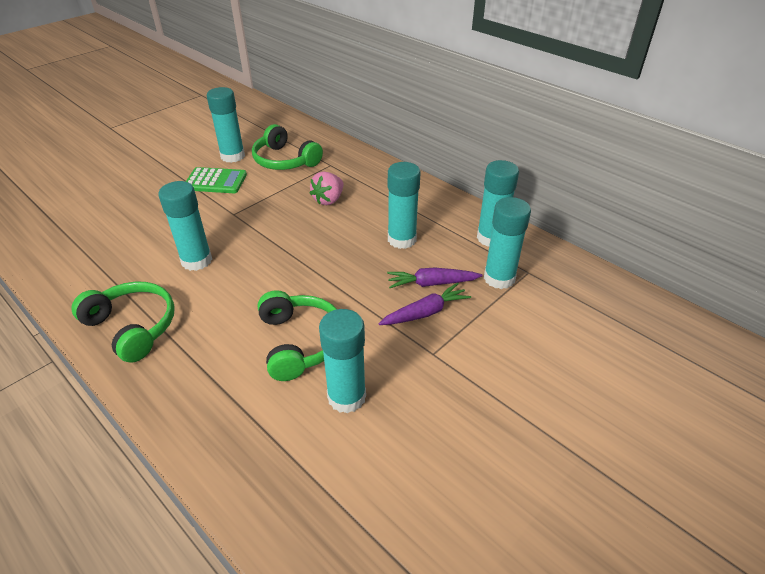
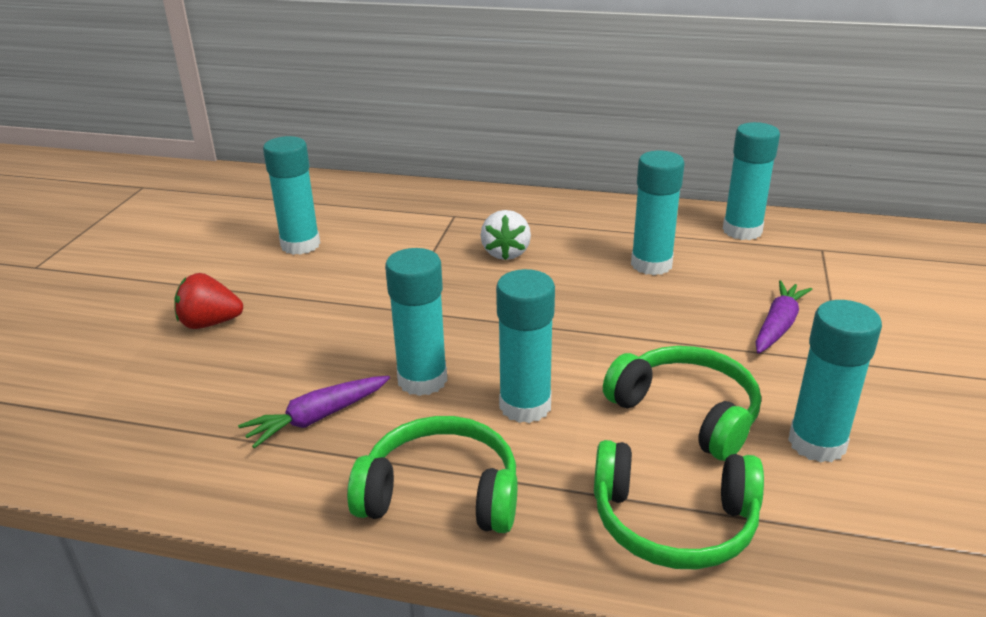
camera: 30 degrees left, 10 degrees down
green calculator [186,167,247,193] -> none
green headphones [252,124,323,170] -> green headphones moved to [594,440,764,569]
pink strawberry [310,172,343,205] -> white strawberry [480,210,531,260]
purple carrot [387,268,483,288] -> purple carrot moved to [238,376,390,449]
turquoise glue stick [484,197,531,289] -> turquoise glue stick moved to [496,269,555,423]
none -> red strawberry [174,273,243,329]

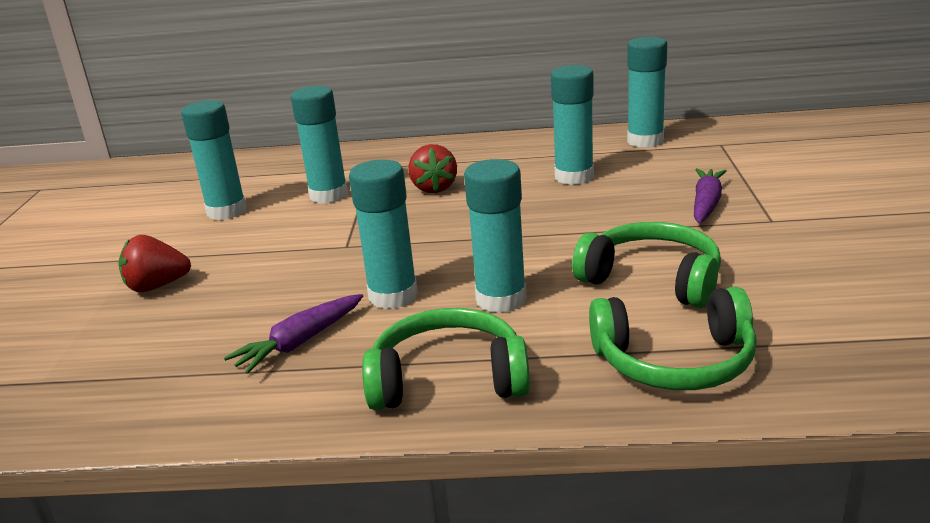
camera: 10 degrees left, 5 degrees down
white strawberry [480,210,531,260] -> red strawberry [409,144,457,193]
turquoise glue stick [788,300,882,463] -> turquoise glue stick moved to [291,86,348,204]

